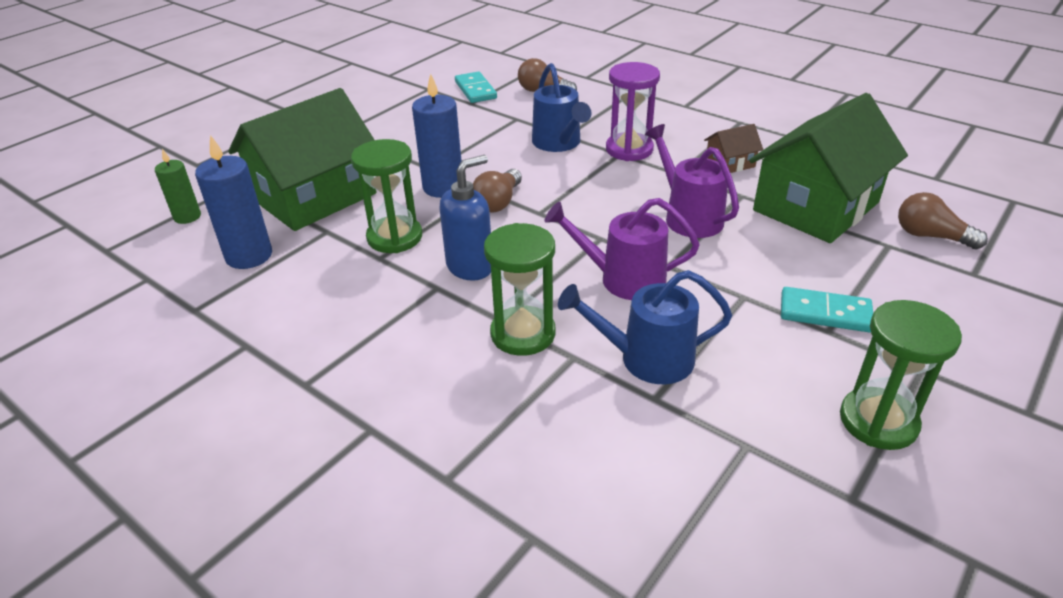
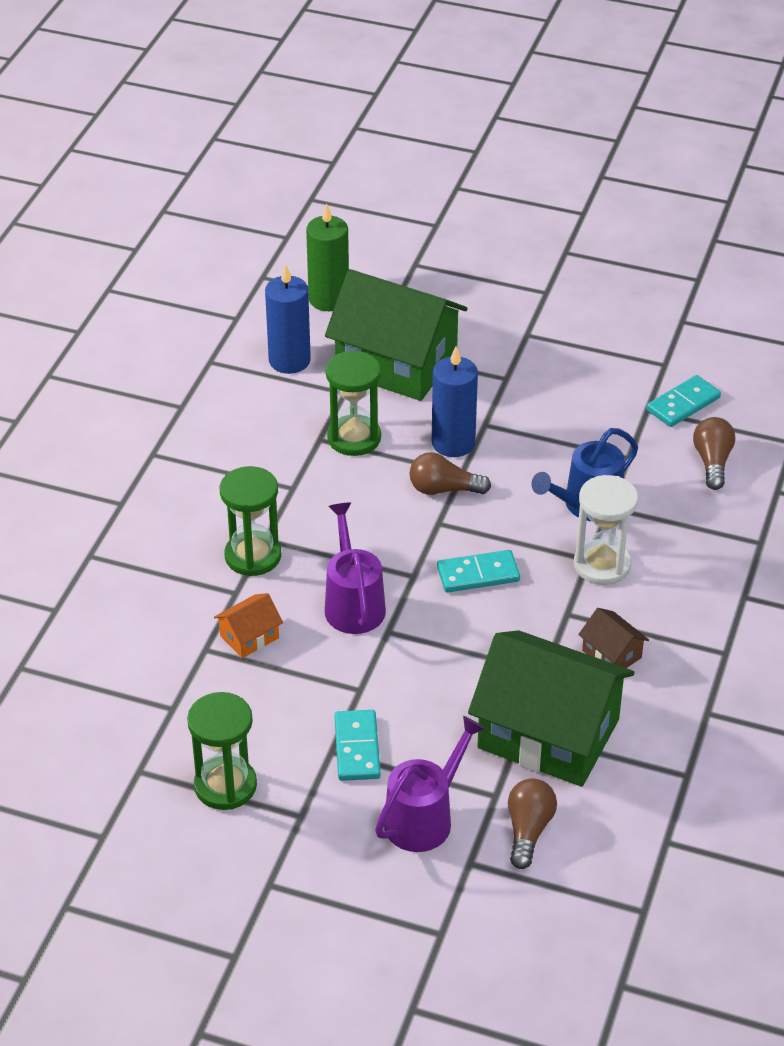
camera: 70 degrees right, 5 degrees up
green candle [155,149,201,224] -> green candle [306,203,349,311], size x1.63
blue soap dispenser [439,155,491,281] -> none
blue watering can [558,270,732,384] -> orange house [214,593,283,658]
purple hourglass [606,62,660,161] -> white hourglass [574,475,638,585]
purple watering can [645,124,739,238] -> purple watering can moved to [375,716,485,852]
none -> turquoise domino [437,550,520,593]

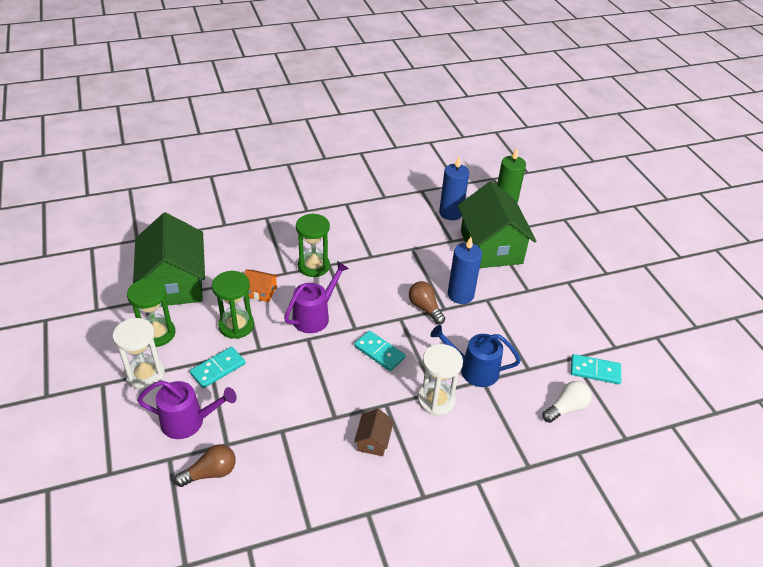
camera: 50 degrees right, 0 degrees up
green hourglass [326,350,381,456] -> green hourglass moved to [212,271,254,339]
green house [468,630,634,787] -> green house moved to [133,212,205,306]
brown light bulb [693,417,735,490] -> white light bulb [543,381,592,423]
none -> white hourglass [113,318,165,390]

